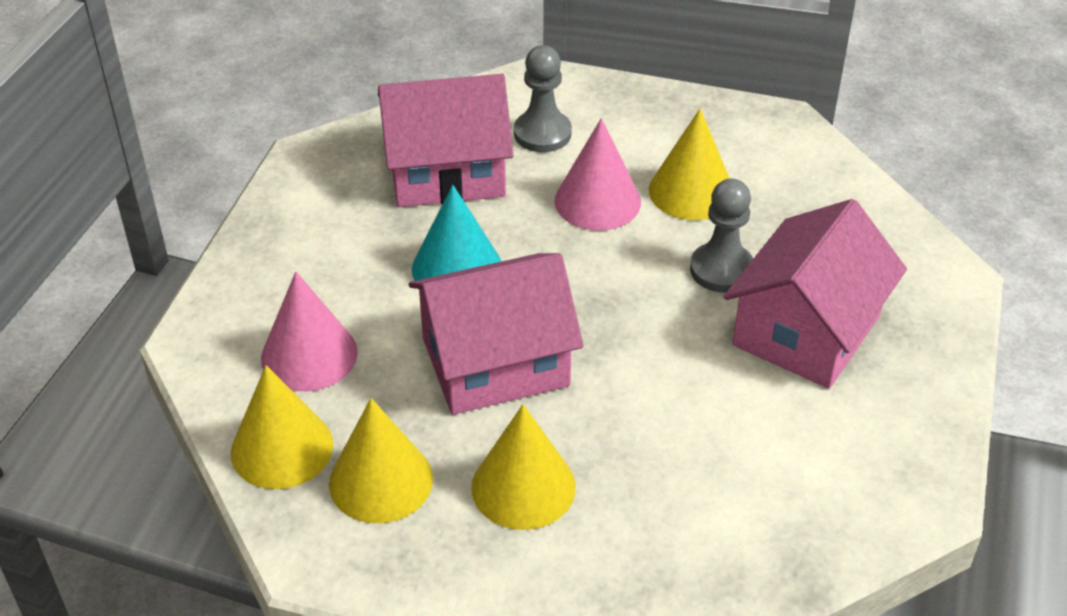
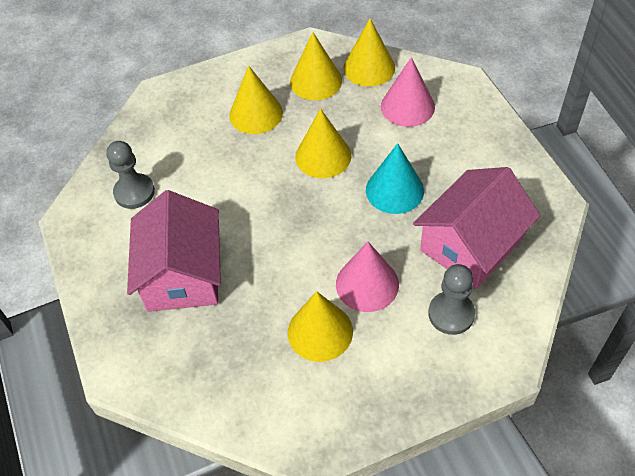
camera: 145 degrees right, 10 degrees up
pink house [409,253,584,415] -> yellow cone [295,108,351,178]
grey pawn [690,179,753,293] -> grey pawn moved to [106,141,155,209]

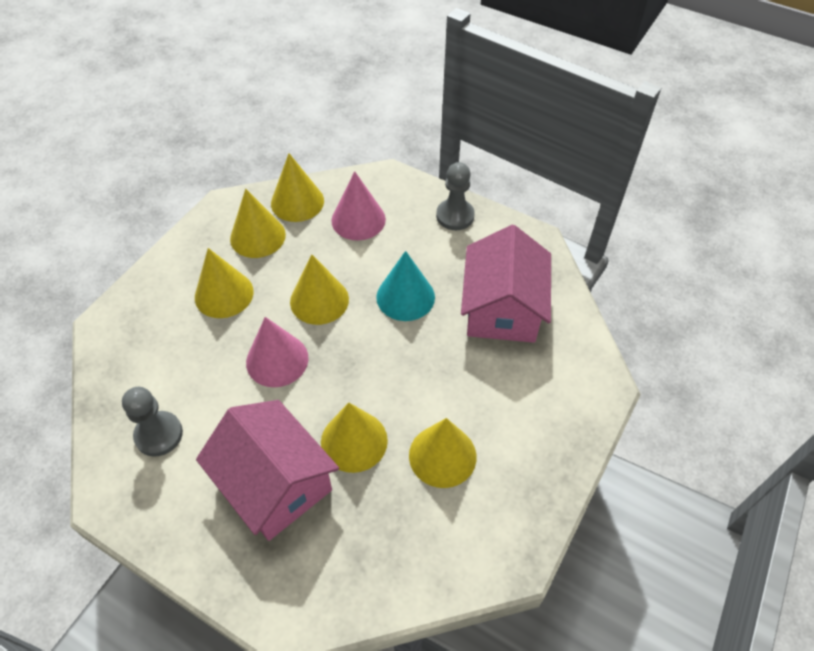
camera: 40 degrees left, 0 degrees up
pink cone [336,242,399,312] -> pink cone moved to [246,317,309,387]
grey pawn [428,264,475,335] -> grey pawn moved to [436,162,475,230]
none -> yellow cone [321,403,388,473]

